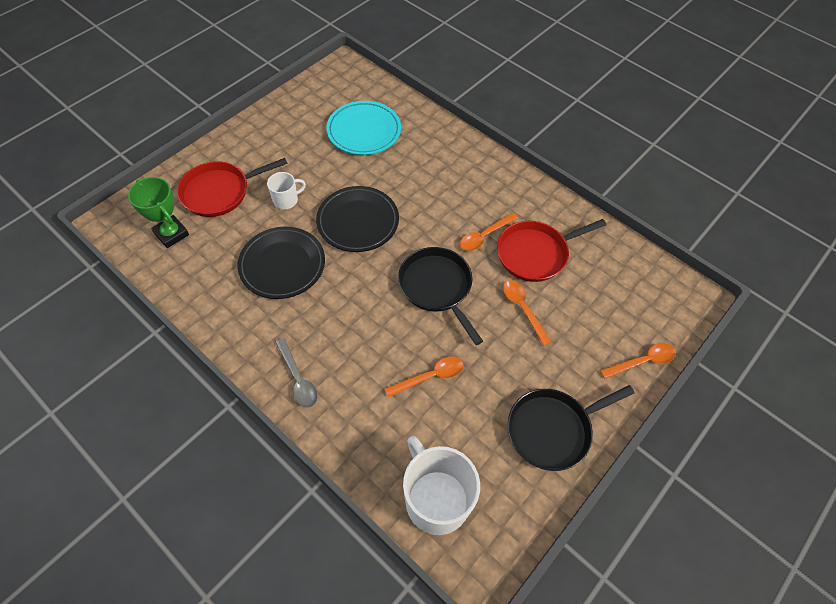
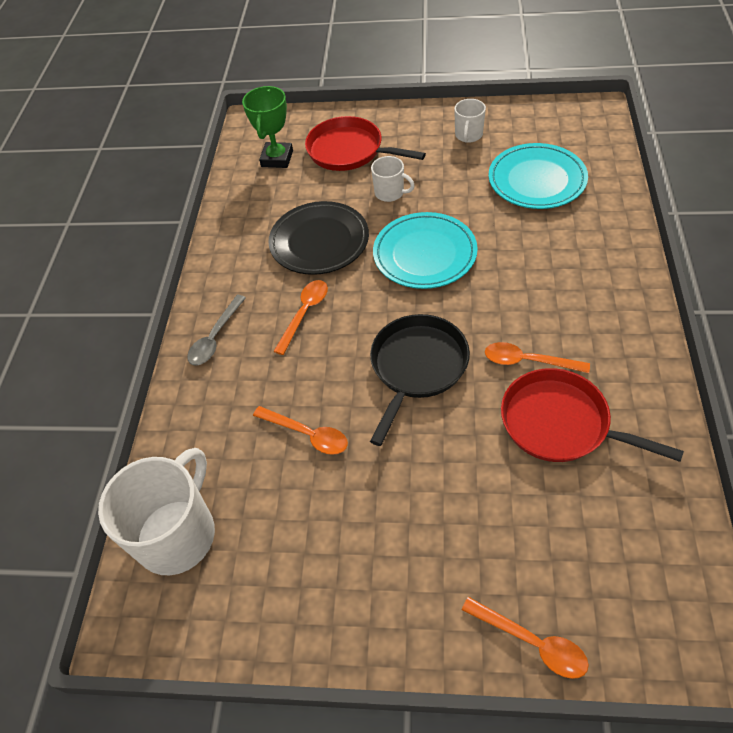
camera: 60 degrees right, 5 degrees down
black plate [316,186,399,252] -> turquoise plate [373,212,478,289]
orange spoon [503,280,551,346] -> orange spoon moved to [273,280,328,355]
black pan [508,385,635,471] -> none
none -> white mug [454,99,486,143]

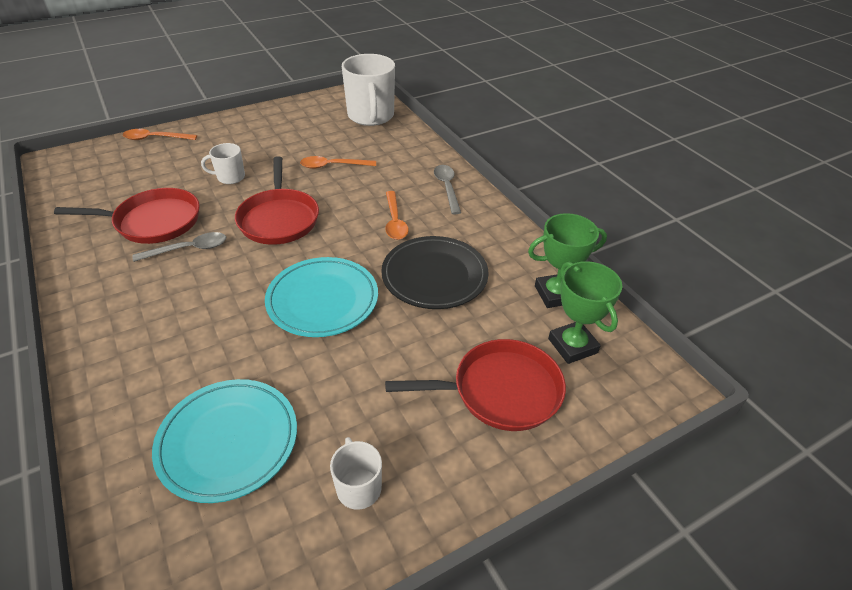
camera: 140 degrees right, 10 degrees down
black pan [370,314,470,446] -> red pan [235,156,319,245]
white mug [371,156,415,202] -> white mug moved to [201,143,245,184]
orange spoon [485,342,590,373] -> grey spoon [132,232,226,262]
none -> green trophy [528,213,607,308]

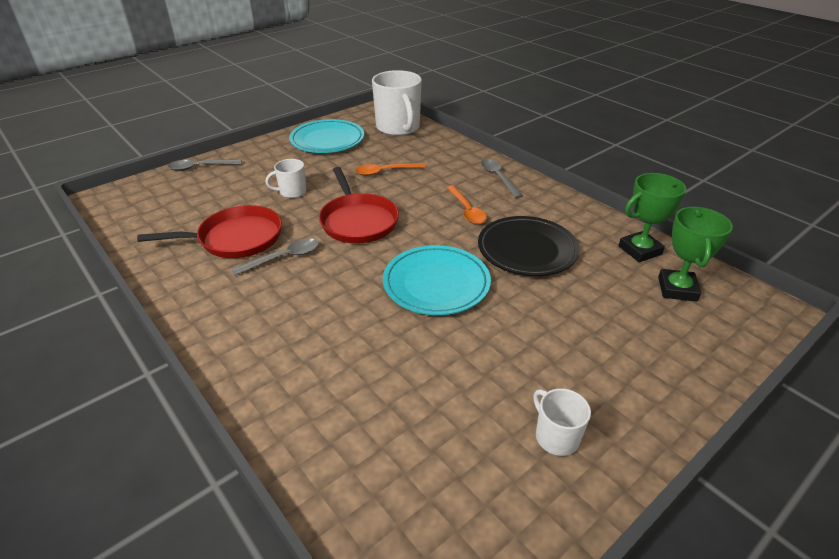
camera: 10 degrees left, 5 degrees down
orange spoon [123,129,197,140] -> grey spoon [168,160,242,171]
turquoise plate [152,379,297,503] -> turquoise plate moved to [289,119,364,153]
red pan [385,339,566,431] -> none
green trophy [548,261,622,364] -> green trophy turned 45 degrees clockwise [658,207,733,302]

